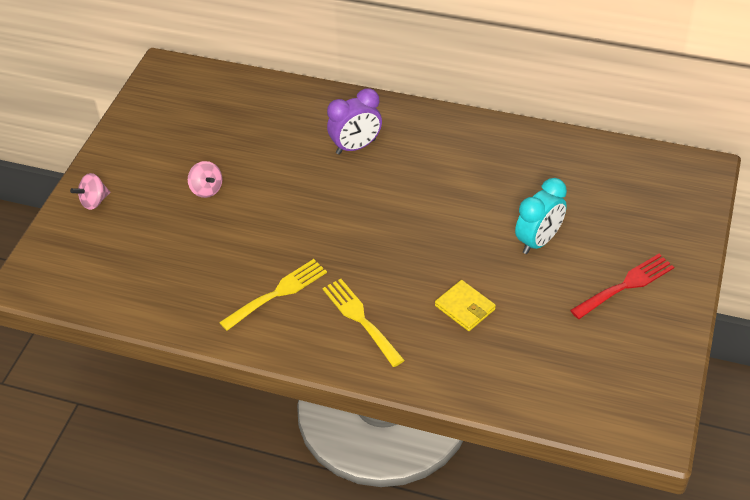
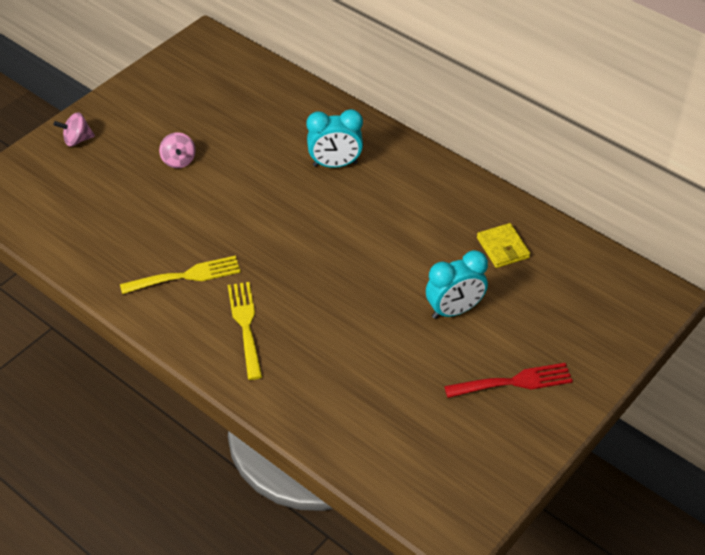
camera: 20 degrees right, 0 degrees up
purple clock [327,88,382,155] -> turquoise clock [306,109,363,168]
yellow wallet [435,280,496,331] -> yellow wallet moved to [477,223,530,268]

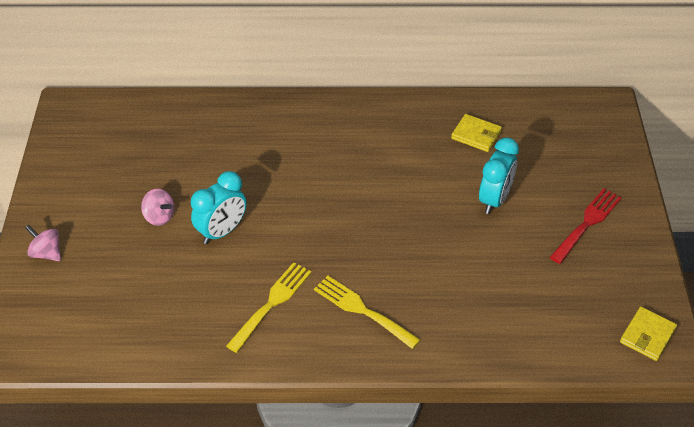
camera: 40 degrees left, 0 degrees up
pink spinning top [54,112,95,146] -> pink spinning top turned 90 degrees clockwise [25,225,61,261]
turquoise clock [306,109,363,168] -> turquoise clock moved to [191,171,246,244]
none -> yellow wallet [620,307,677,361]

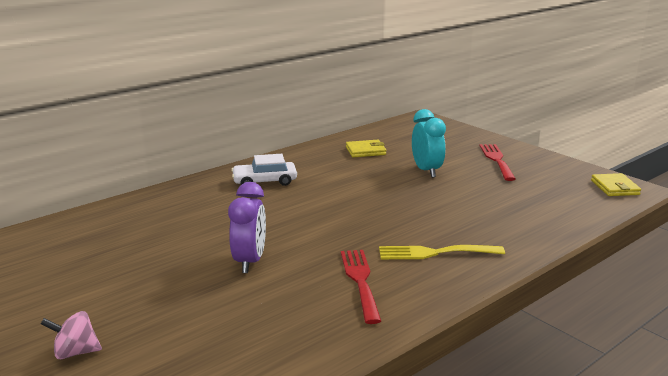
camera: 40 degrees left, 25 degrees down
pink spinning top [141,189,174,226] -> none
turquoise clock [191,171,246,244] -> purple clock [228,182,266,273]
yellow fork [226,262,312,353] -> red fork [341,250,381,324]
none -> white car [231,154,297,186]

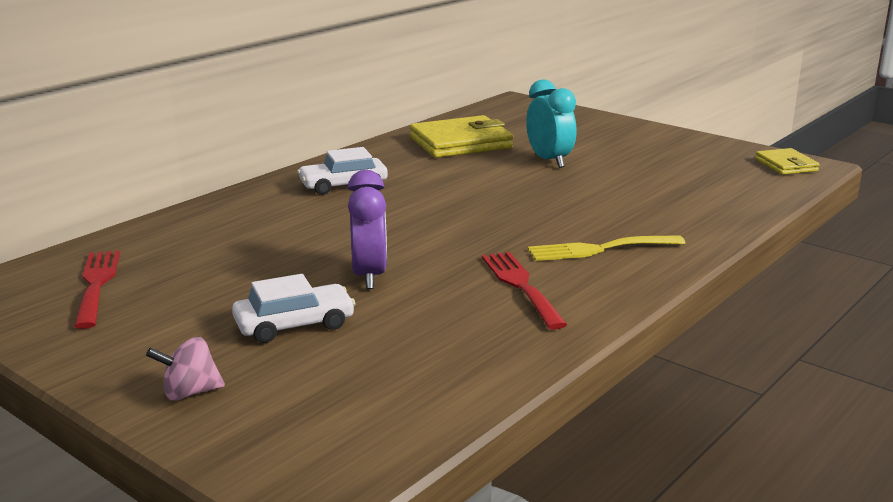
camera: 10 degrees left, 0 degrees up
yellow wallet [346,140,386,157] -> yellow wallet [410,115,513,158], size x1.81
red fork [479,144,516,181] -> red fork moved to [74,250,120,329]
none -> white car [232,274,356,343]

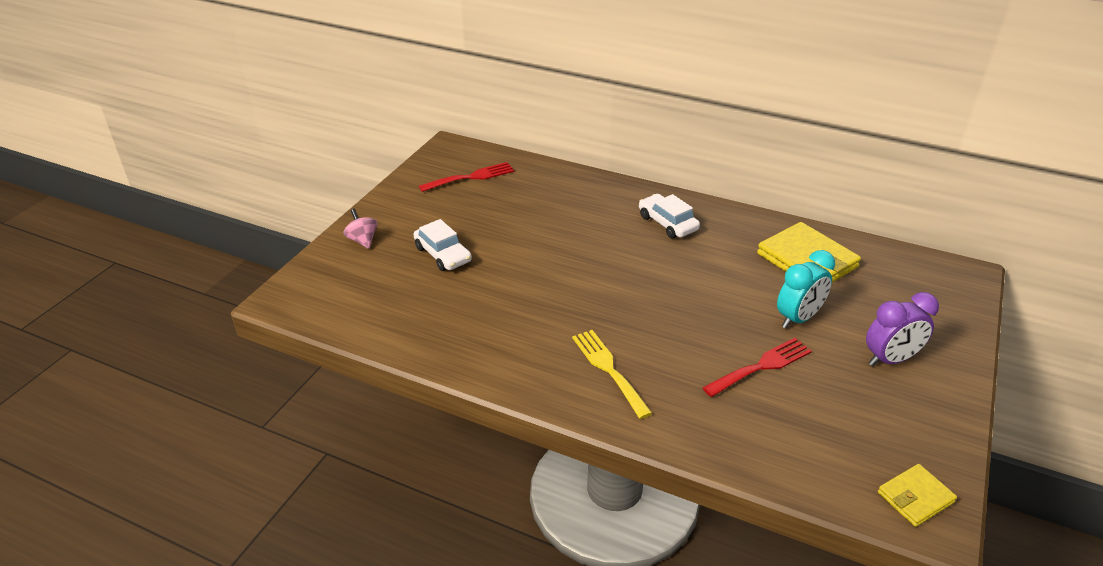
camera: 75 degrees right, 15 degrees up
purple clock [347,170,387,289] -> purple clock moved to [866,292,939,366]
red fork [482,252,567,330] -> red fork moved to [702,338,812,397]

